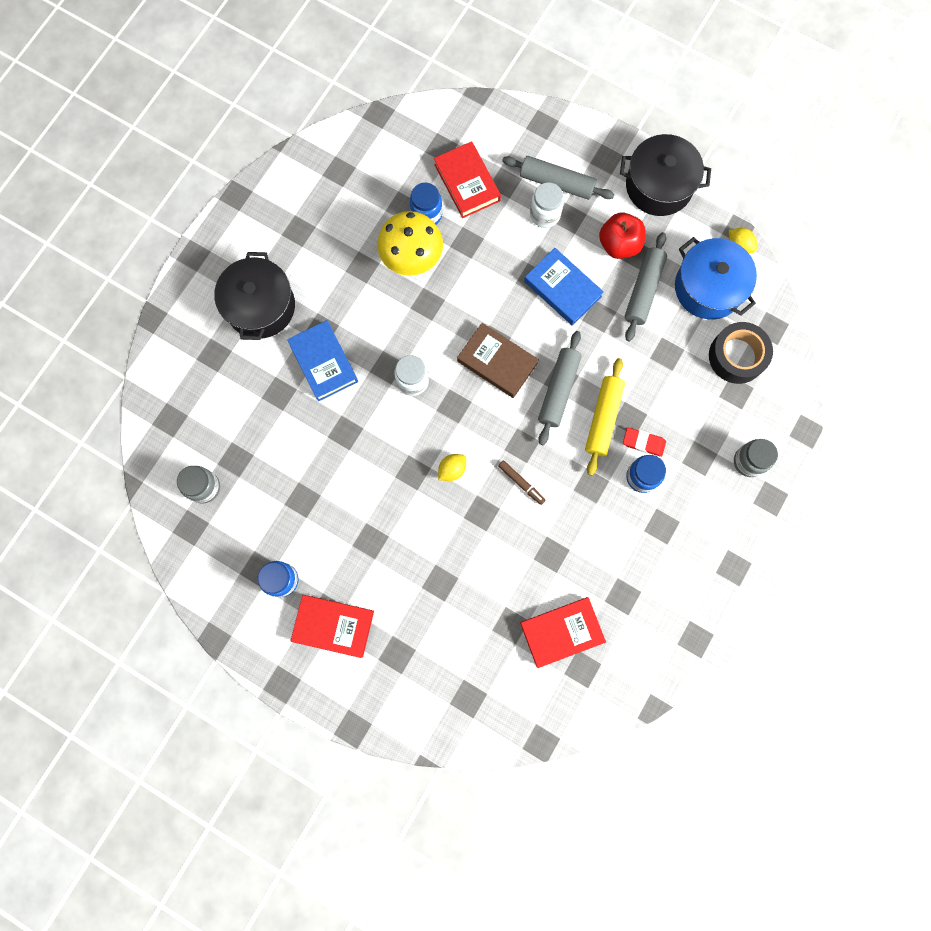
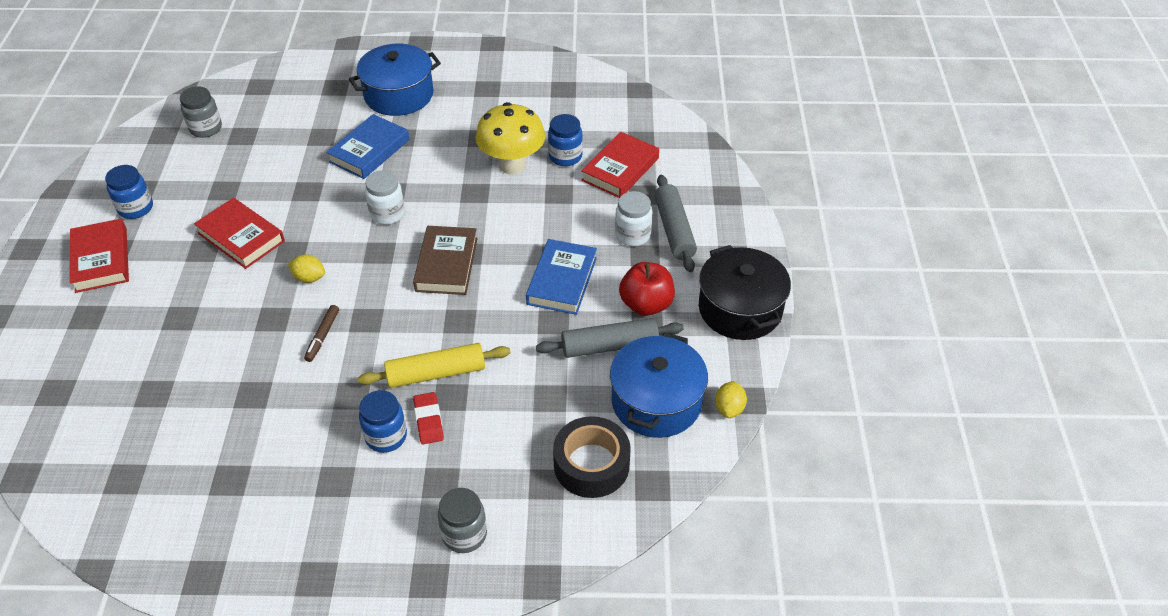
camera: 60 degrees right, 30 degrees down
black pot [214,252,295,340] -> blue pot [349,44,441,116]
red book [520,597,606,668] -> red book moved to [194,198,285,269]
grey rolling pin [538,331,582,445] -> none

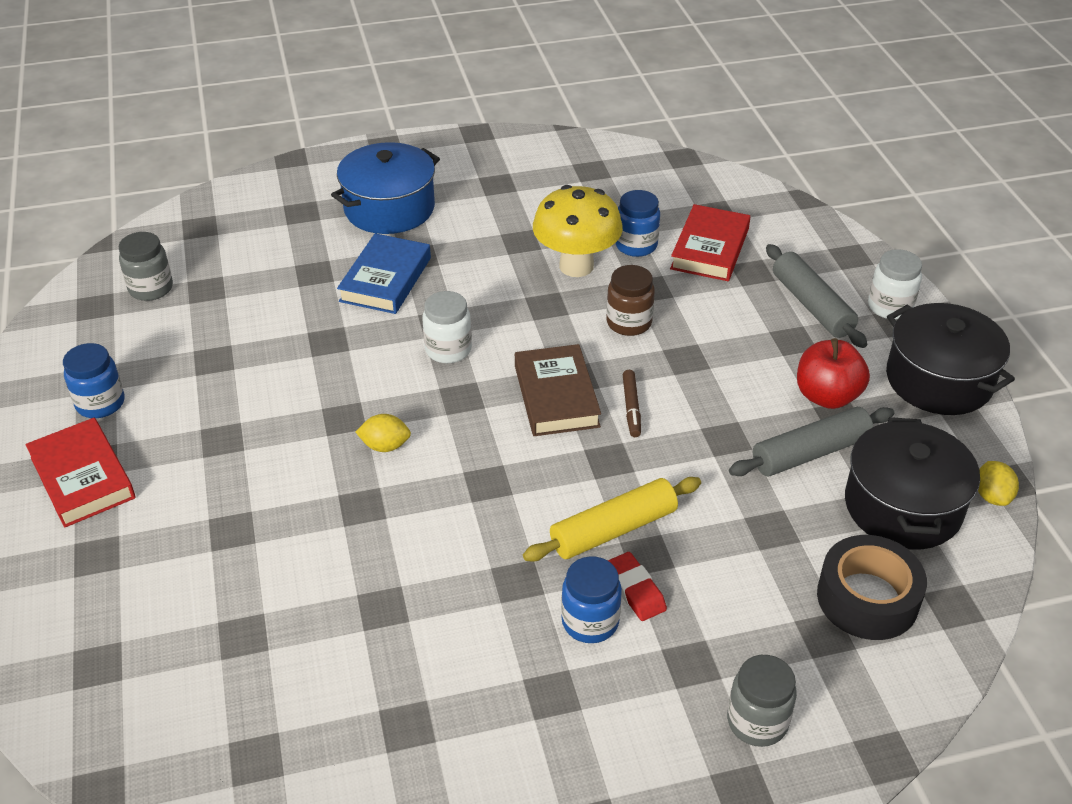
camera: 15 degrees left, 5 degrees down
red book [194,198,285,269] -> none
brown marker [304,305,339,362] -> brown marker moved to [623,370,641,437]
blue book [526,239,597,315] -> none
blue pot [610,332,708,438] -> black pot [845,417,980,549]
white jar [615,191,652,246] -> white jar moved to [868,249,922,320]
none -> brown jar [606,265,655,336]

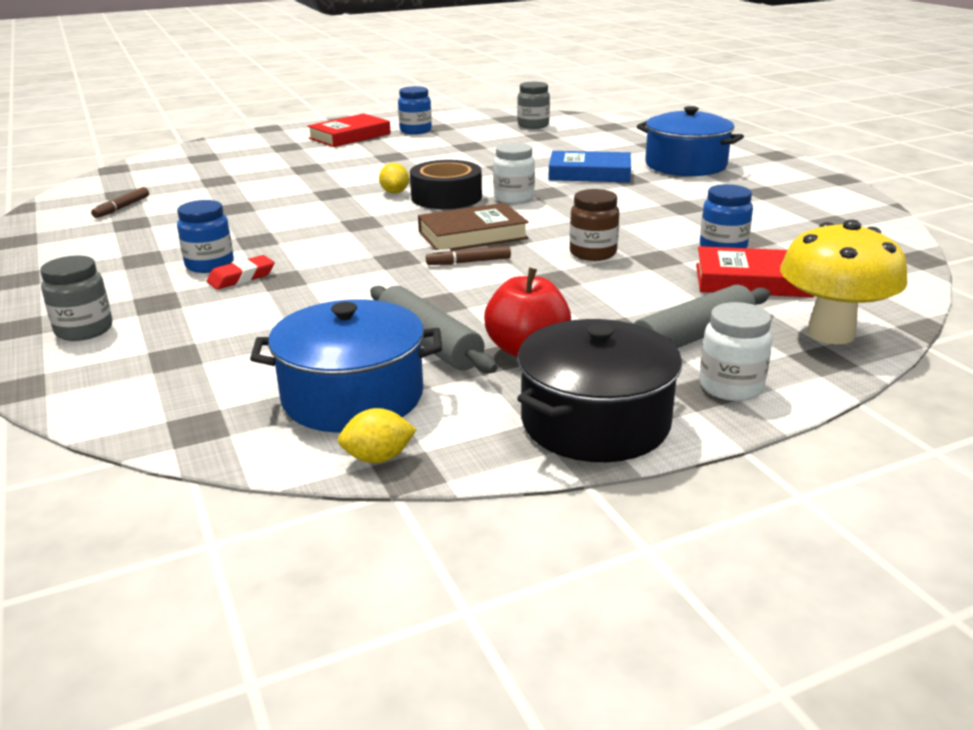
camera: 80 degrees right, 15 degrees down
yellow rolling pin [523,477,701,562] -> none
yellow mushroom [533,185,623,277] -> yellow mushroom moved to [780,219,908,344]
black tape [817,535,927,640] -> black tape moved to [410,160,482,209]
black pot [845,417,980,549] -> blue pot [250,299,442,433]
none -> brown marker [91,187,149,218]

